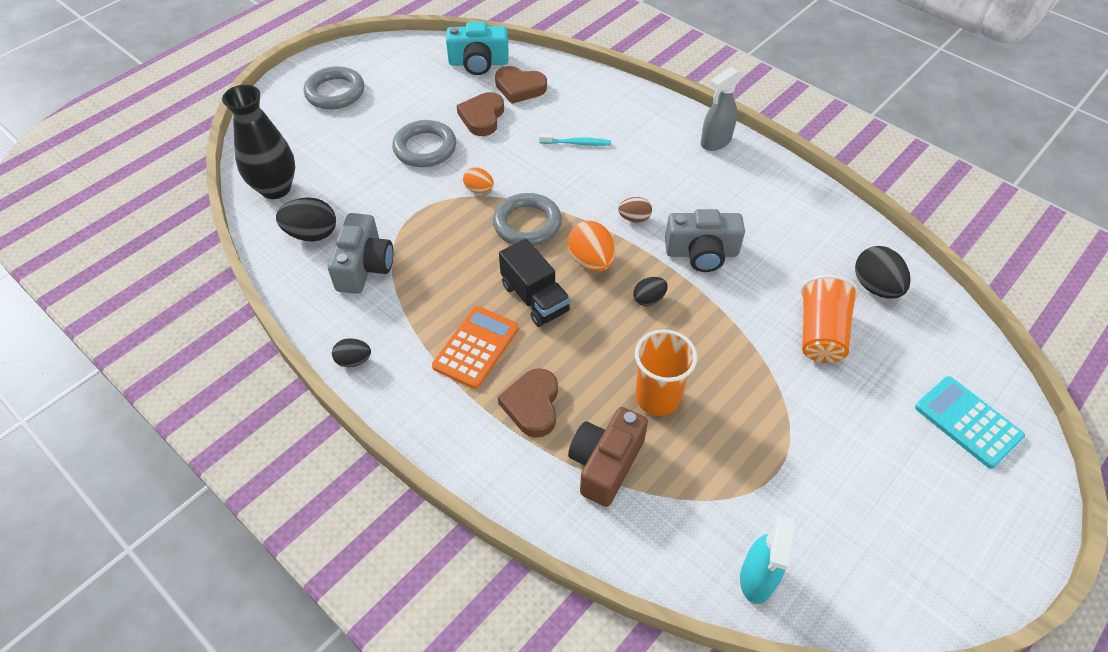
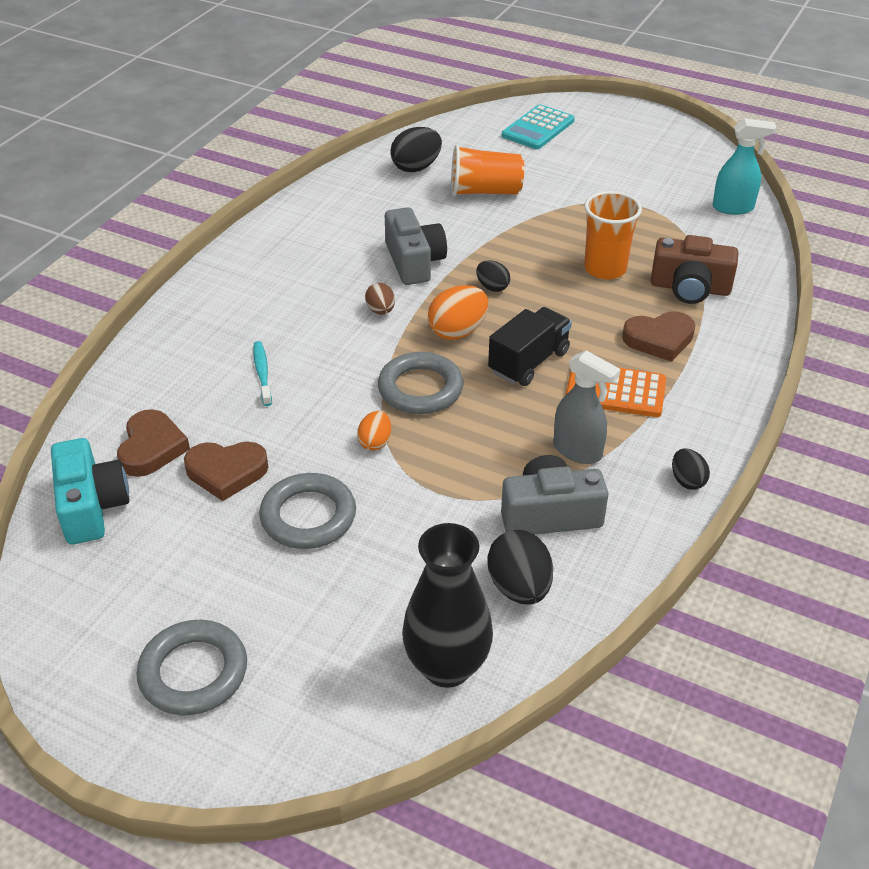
camera: 105 degrees left, 10 degrees down
grey spray bottle [701,67,742,151] -> grey spray bottle moved to [553,350,621,464]

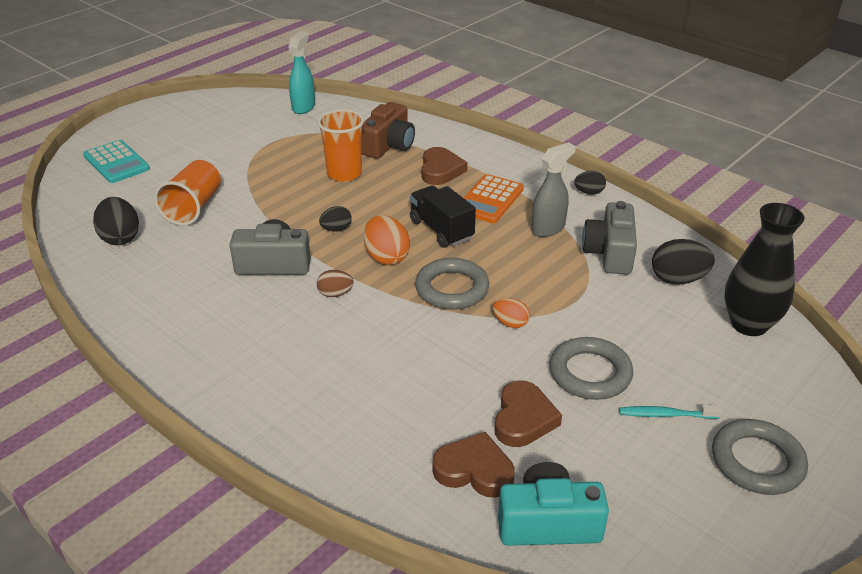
camera: 75 degrees left, 5 degrees down
turquoise toothbrush [253,341,272,406] -> turquoise toothbrush moved to [619,405,722,419]

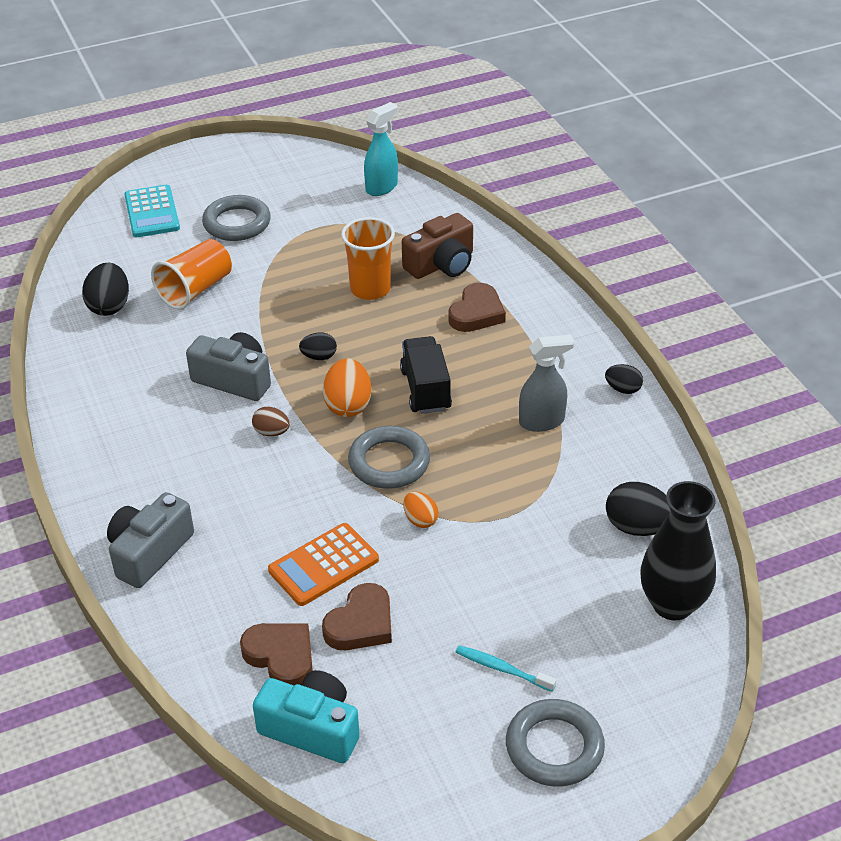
camera: 25 degrees right, 5 degrees up
orange calculator [464,174,524,223] -> orange calculator moved to [268,523,379,606]
grey ring [550,337,633,400] -> grey ring moved to [202,195,271,241]
grey camera [582,201,637,275] -> grey camera moved to [107,492,194,588]

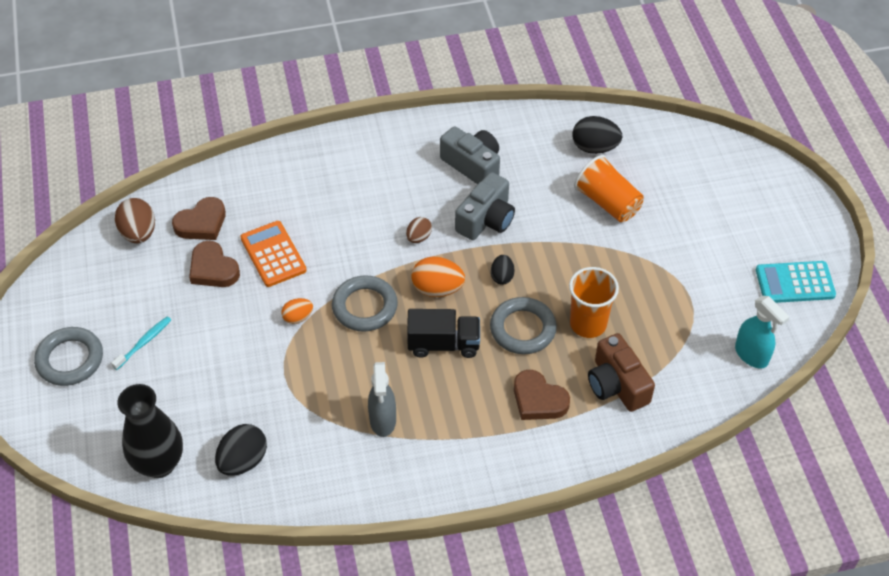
camera: 100 degrees right, 10 degrees up
grey camera [107,492,194,588] -> grey camera moved to [440,126,500,184]
turquoise calculator [124,185,180,237] -> turquoise calculator moved to [756,261,836,303]
grey ring [202,195,271,241] -> grey ring moved to [490,297,557,354]
turquoise camera [253,670,360,763] -> brown egg [115,198,155,243]
black egg [605,364,643,394] -> none

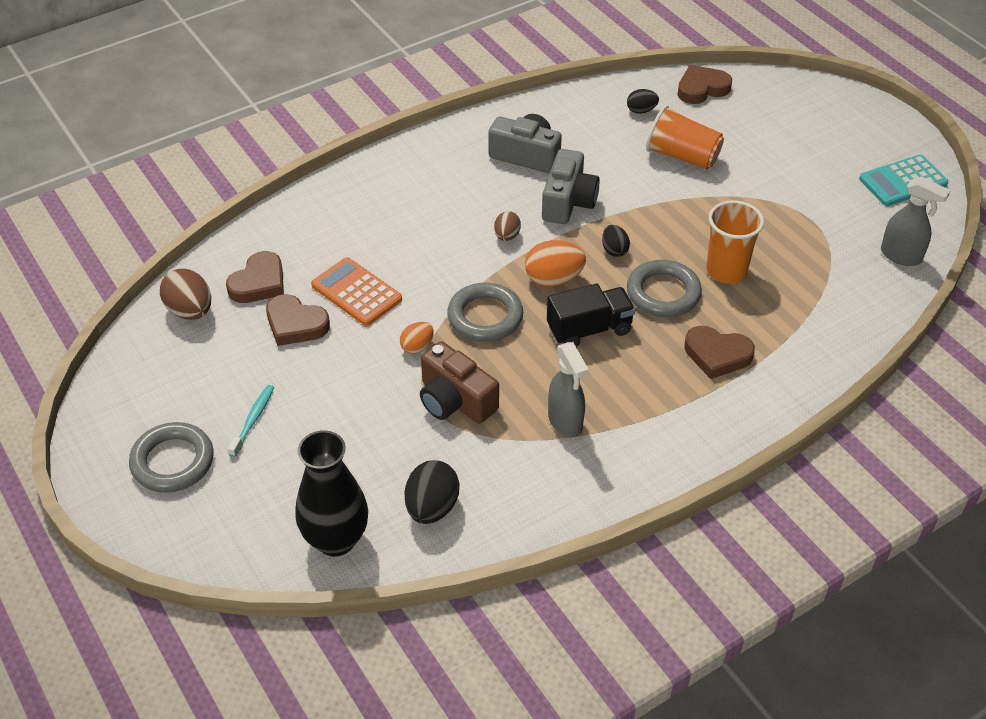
camera: 20 degrees left, 5 degrees down
black egg [573,116,622,154] -> black egg [627,89,659,114], size x0.60
brown camera [588,333,655,412] -> brown camera moved to [420,341,499,424]
turquoise spray bottle [735,296,790,369] -> grey spray bottle [881,176,951,266]
none -> brown heart [678,65,732,104]

